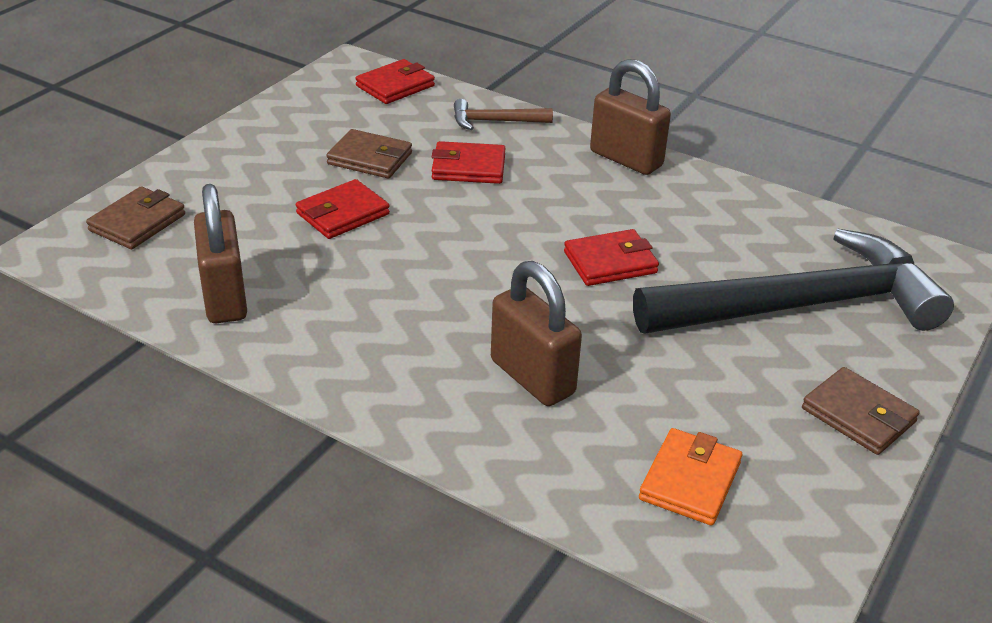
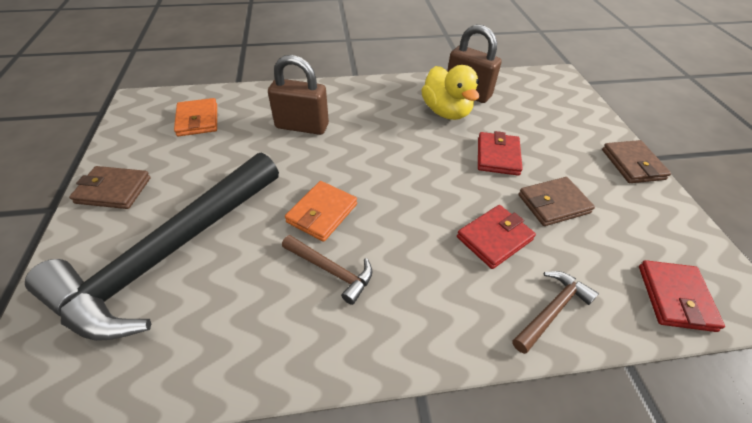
camera: 140 degrees right, 10 degrees up
brown wallet [86,186,185,249] -> brown wallet moved to [602,140,671,183]
red wallet [564,229,659,286] -> orange wallet [285,181,357,242]
brown padlock [590,59,671,175] -> none
none -> brown hammer [282,235,372,305]
none -> yellow duck [421,65,479,120]

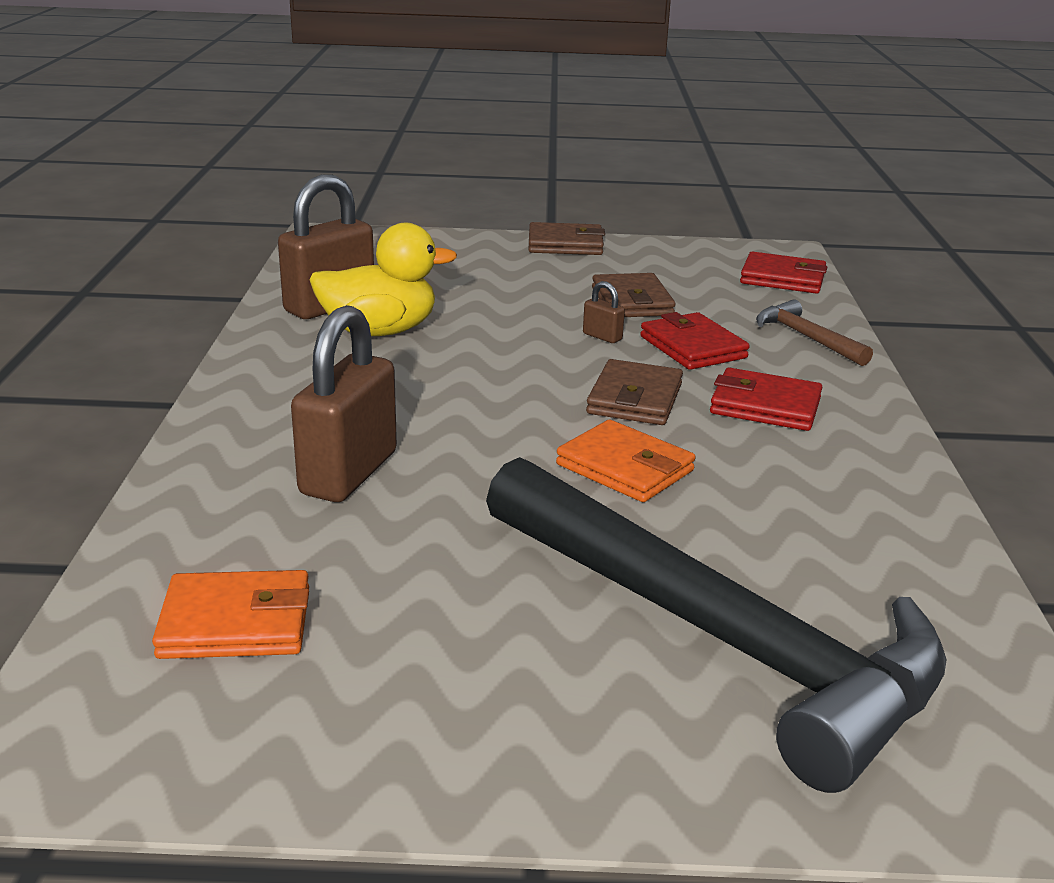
camera: 80 degrees left, 20 degrees down
brown wallet [69,166,151,209] -> brown wallet moved to [586,359,683,425]
brown hammer [282,235,372,305] -> none
red wallet [478,131,523,176] -> red wallet moved to [710,368,822,431]
none -> brown padlock [583,281,625,343]

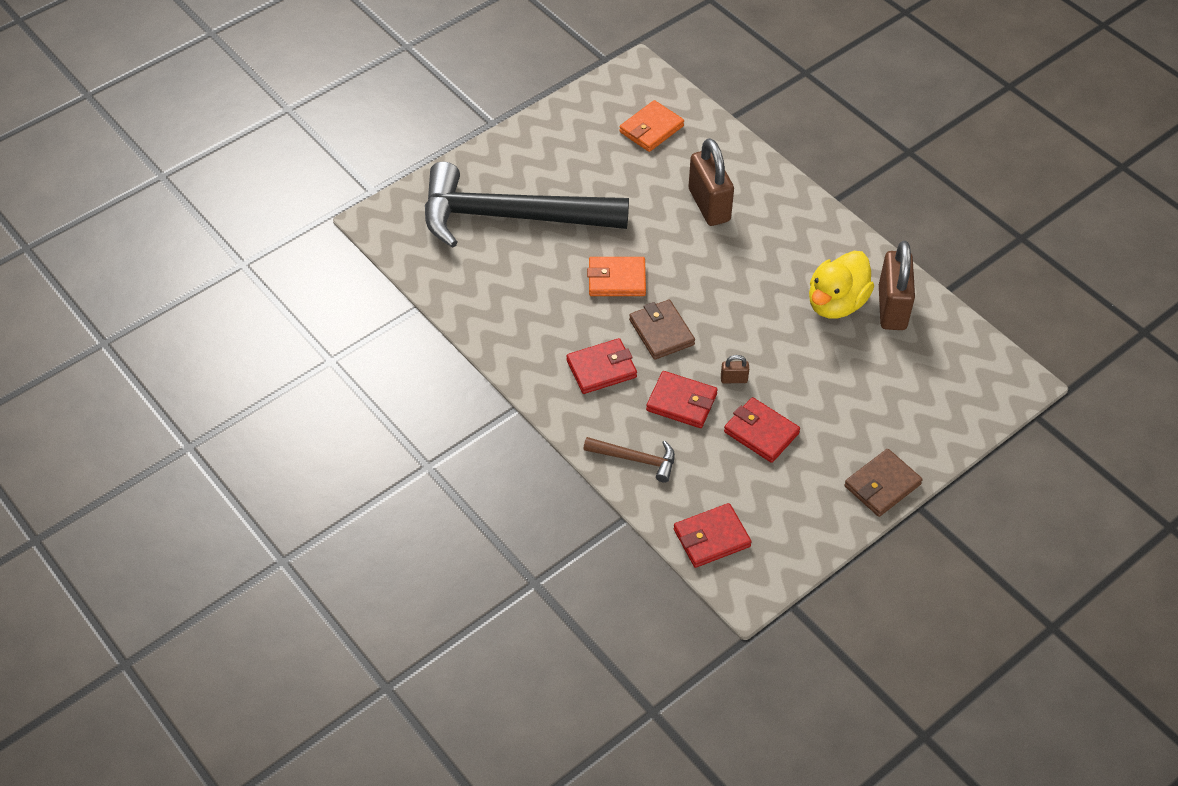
camera: 140 degrees right, 25 degrees up
brown wallet [592,273,675,317] -> red wallet [724,397,800,463]

